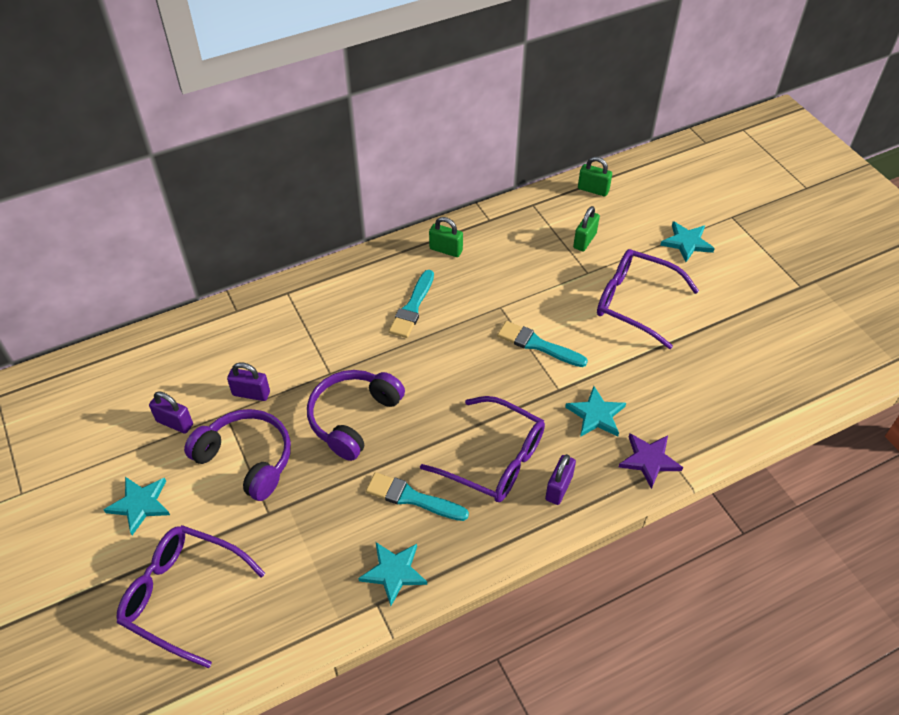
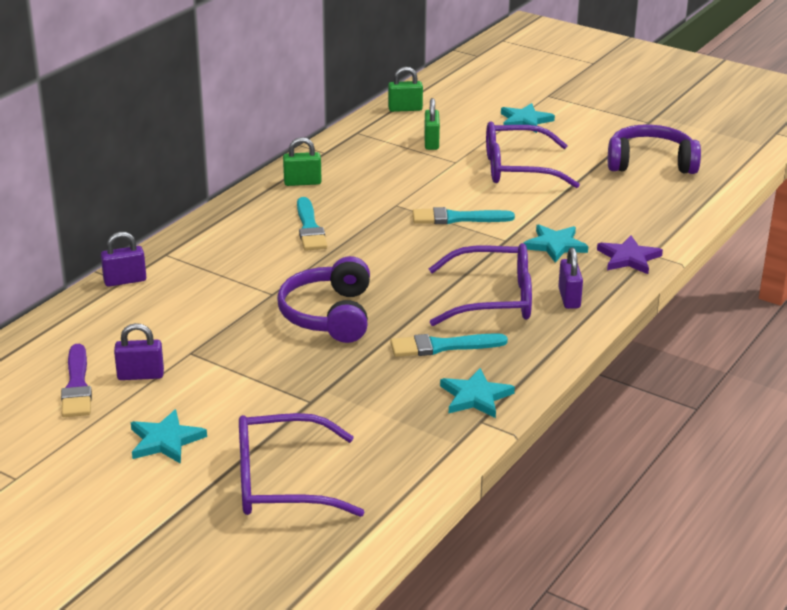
camera: 30 degrees left, 20 degrees down
purple headphones [184,409,291,501] -> purple headphones moved to [608,124,701,174]
purple padlock [227,362,270,401] -> purple padlock moved to [101,232,146,287]
none -> purple brush [61,344,92,417]

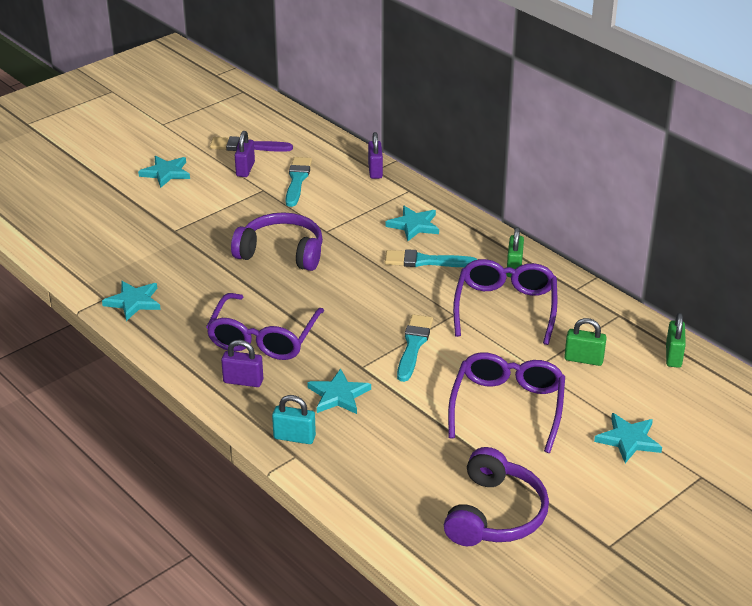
camera: 105 degrees right, 5 degrees up
purple glasses [239,413,364,517] -> purple glasses moved to [453,259,557,345]
turquoise brush [390,333,508,357] -> turquoise brush moved to [285,157,312,207]
purple star [597,235,663,274] -> turquoise padlock [272,395,316,444]
none -> turquoise star [386,206,439,241]

